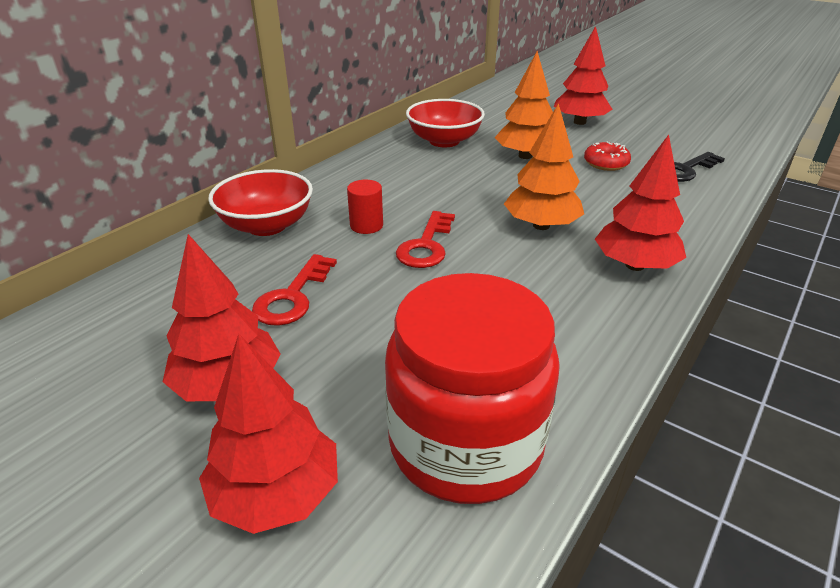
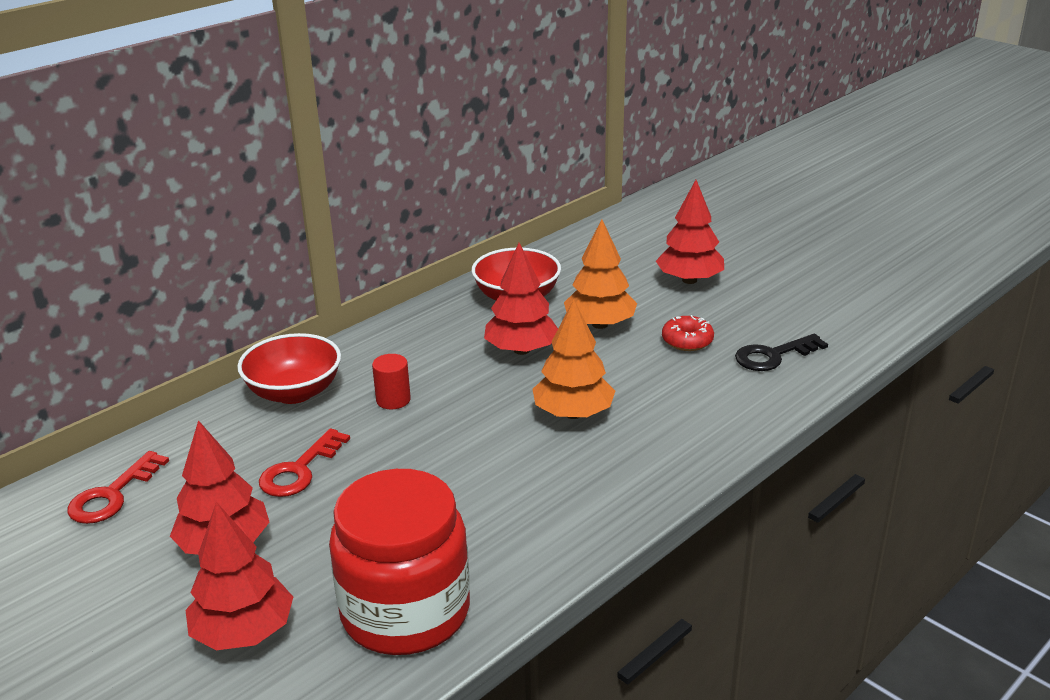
camera: 10 degrees right, 5 degrees down
red key [396,211,455,268] -> red key moved to [67,451,169,524]
red tree [595,135,686,271] -> red tree moved to [484,243,558,355]

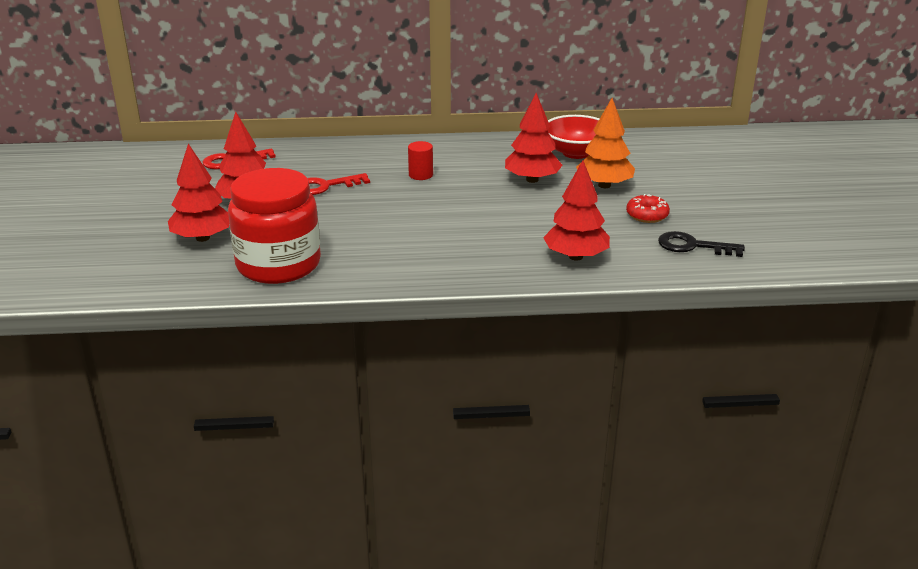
camera: 40 degrees right, 0 degrees up
red bowl [237,333,341,404] -> none
orange tree [533,299,615,419] -> none
red tree [656,180,724,284] -> red tree moved to [543,161,610,261]

